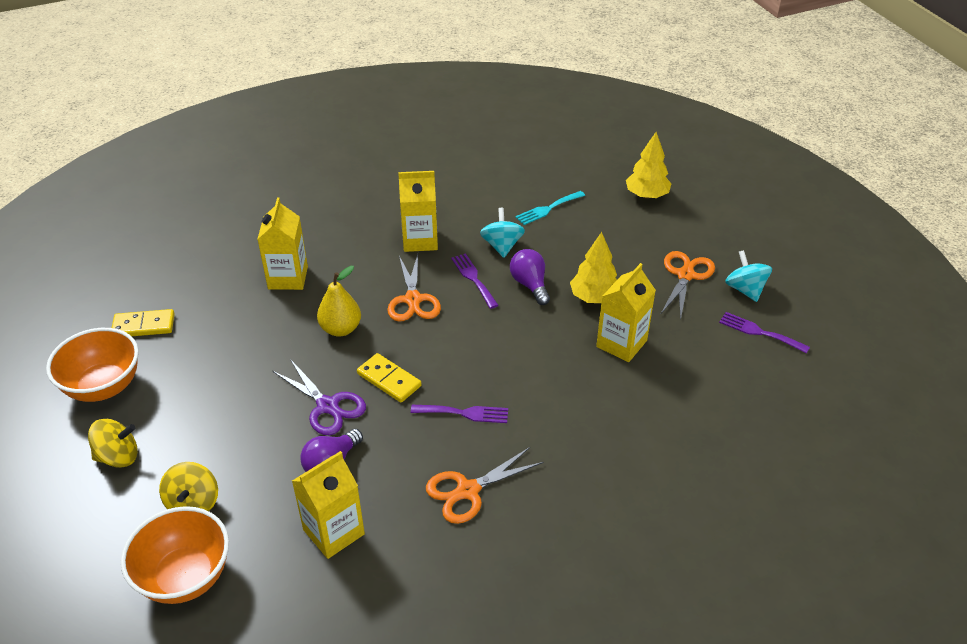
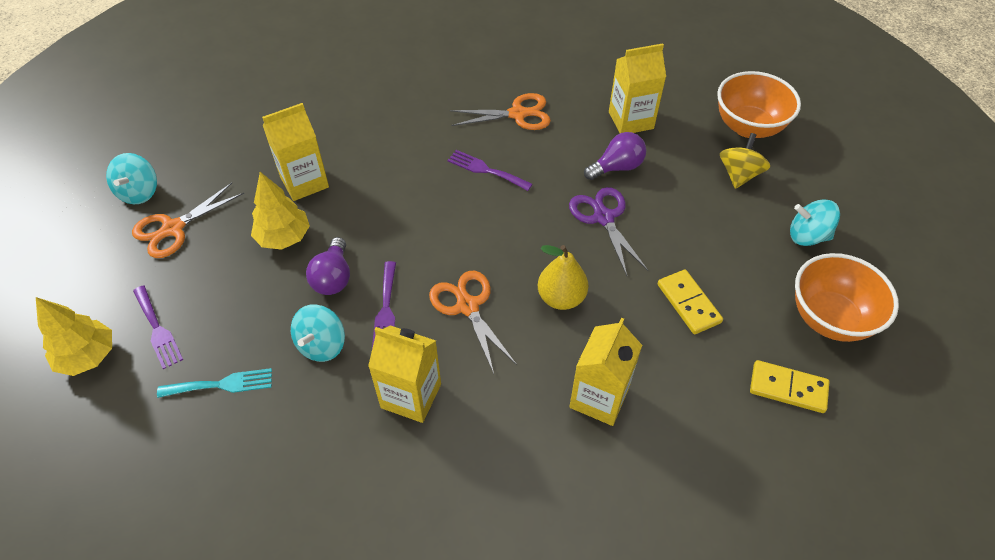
camera: 155 degrees left, 10 degrees up
yellow spinning top [88,419,138,468] -> turquoise spinning top [790,199,840,246]
yellow domino [357,353,422,403] -> yellow domino moved to [658,270,723,334]
orange scissors [387,254,441,322] -> orange scissors turned 45 degrees counterclockwise [429,271,517,374]
purple fork [719,312,810,354] -> purple fork moved to [133,286,183,369]

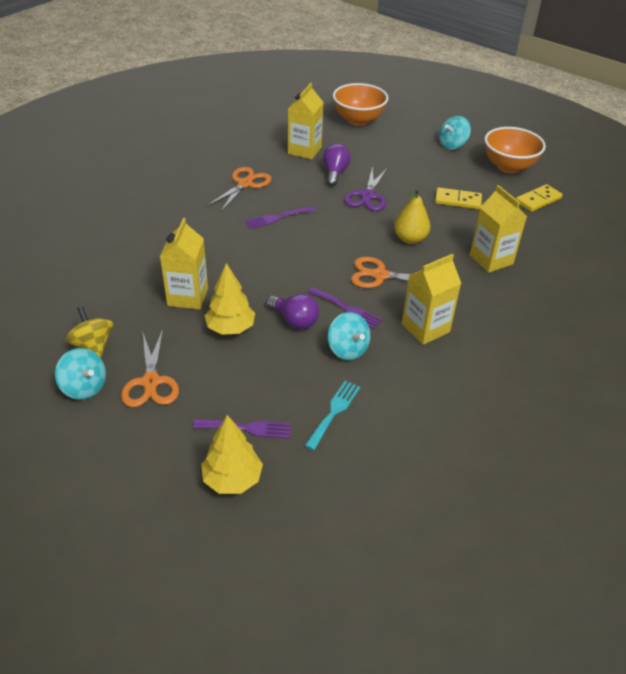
camera: 55 degrees left, 10 degrees down
purple scissors [569,187,648,276] -> purple scissors turned 90 degrees counterclockwise [344,166,387,211]
yellow spinning top [720,133,770,189] -> yellow spinning top moved to [66,306,113,358]

